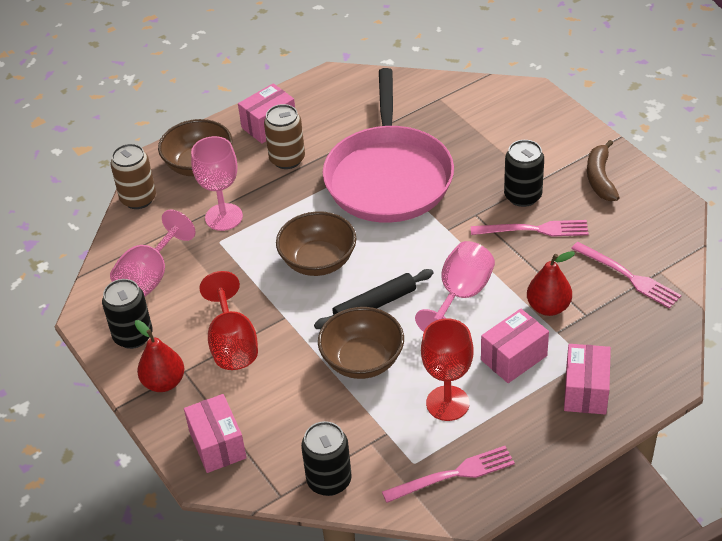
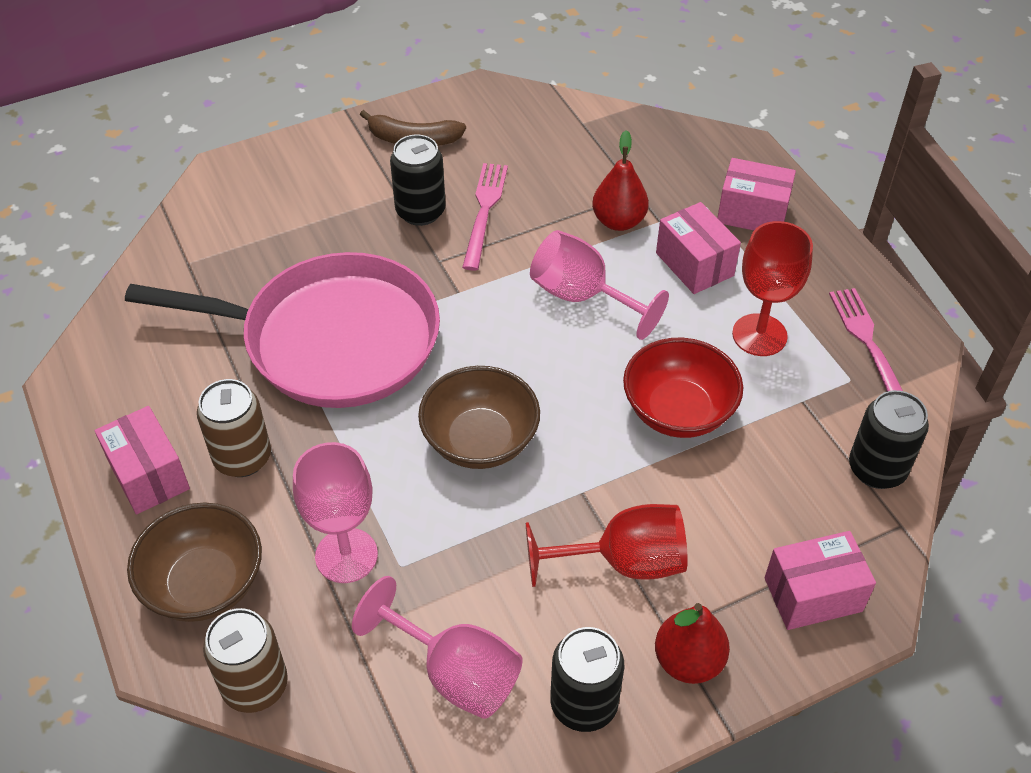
camera: 85 degrees left, 5 degrees up
black rolling pin [314,269,434,329] -> none
brown bowl [318,307,404,379] -> red bowl [623,338,743,438]
pink fork [571,242,681,309] -> none

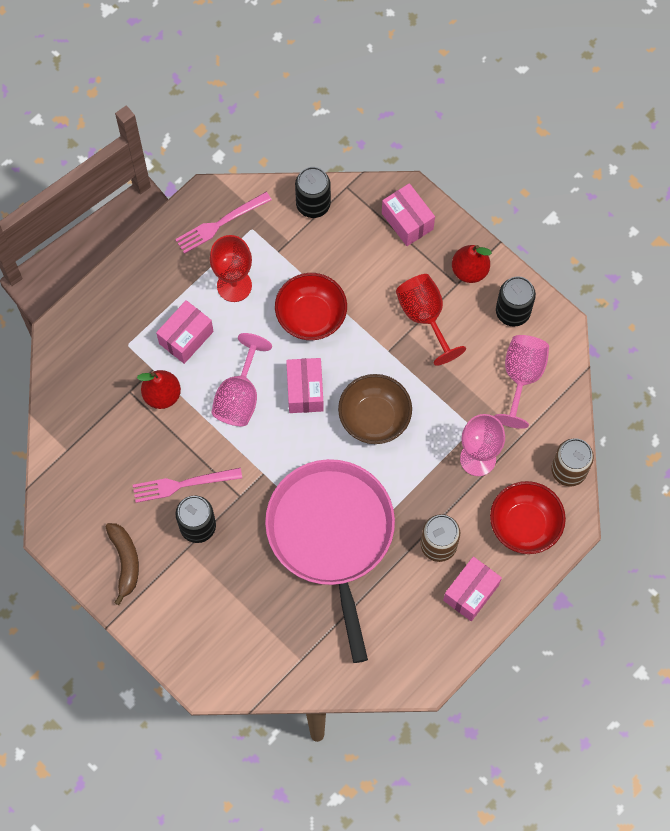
camera: 110 degrees left, 20 degrees up
brown bowl [127,502,262,622] -> red bowl [490,481,566,554]
pink box [717,158,796,230] -> pink box moved to [286,358,324,413]

